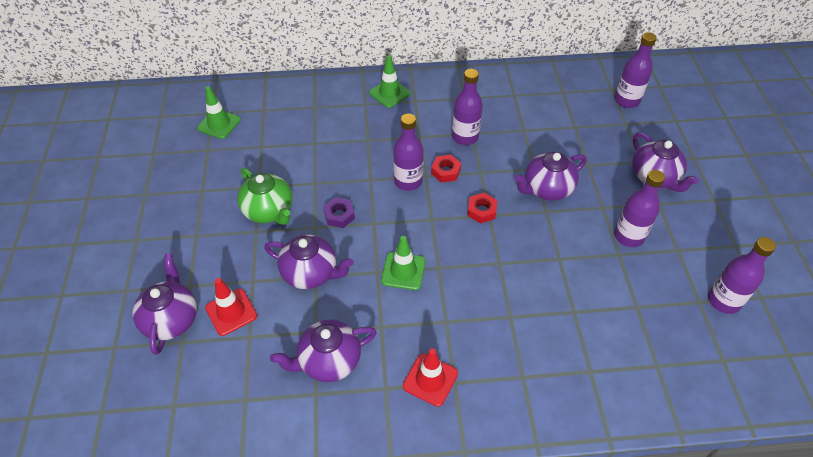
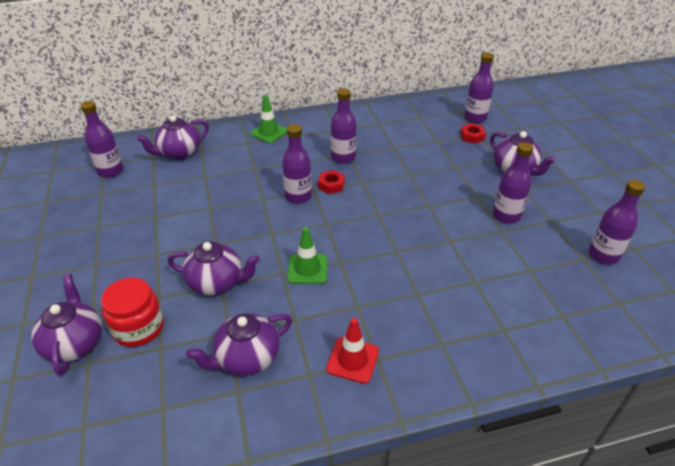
camera: 10 degrees left, 10 degrees down
green traffic cone [197,86,241,139] -> purple bottle [81,101,123,178]
red traffic cone [205,278,257,336] -> red jar [101,278,164,347]
green teapot [237,168,292,225] -> none
purple nut [323,198,355,228] -> none
red nut [467,193,497,224] -> red nut moved to [460,123,486,144]
purple teapot [514,152,587,201] -> purple teapot moved to [136,115,209,160]

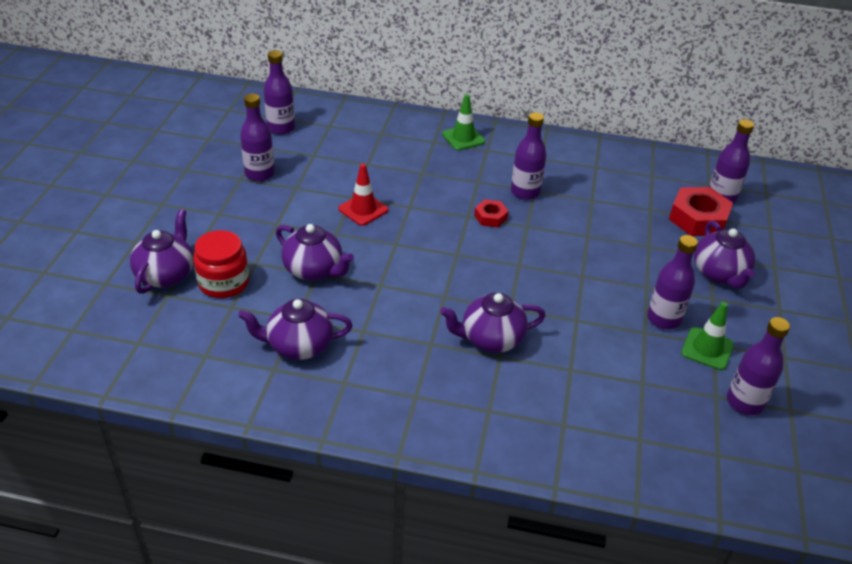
camera: 25 degrees right, 0 degrees up
purple teapot [136,115,209,160] -> purple teapot moved to [440,293,545,353]
purple bottle [282,124,312,204] -> purple bottle moved to [240,93,275,181]
green traffic cone [288,227,327,284] -> green traffic cone moved to [681,302,734,370]
red traffic cone [326,318,379,384] -> red traffic cone moved to [338,164,388,226]
red nut [460,123,486,144] -> red nut [669,187,733,236], size x1.87

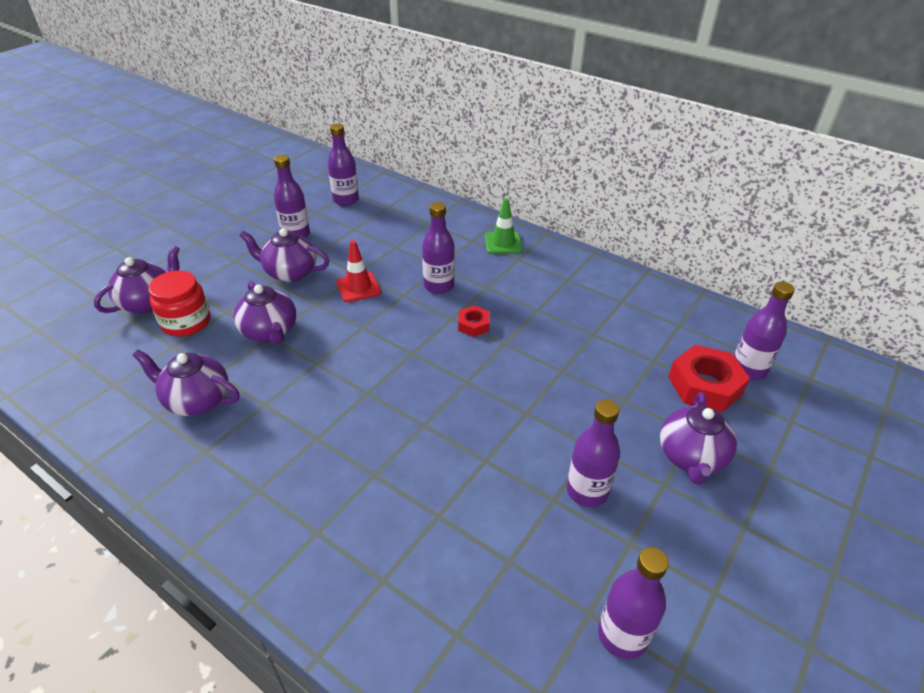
camera: 25 degrees right, 0 degrees up
purple teapot [440,293,545,353] -> purple teapot moved to [239,228,329,282]
purple bottle [511,112,546,200] -> purple bottle moved to [422,202,455,294]
green traffic cone [681,302,734,370] -> none

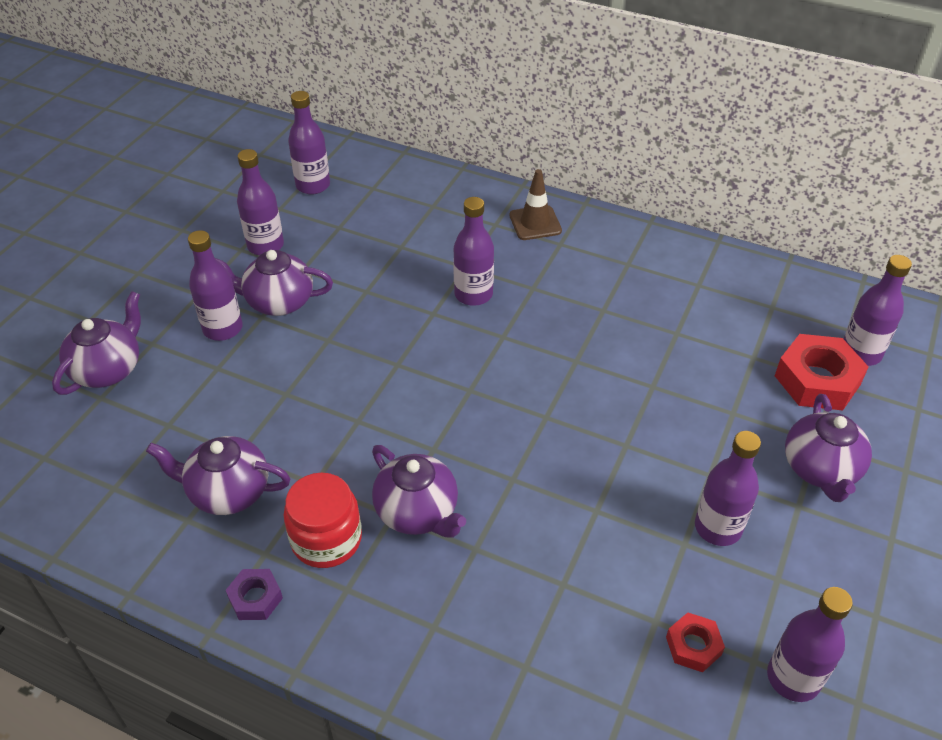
camera: 10 degrees left, 5 degrees up
red jar [149,270,210,337] -> red jar moved to [284,473,362,568]
purple teapot [233,281,296,344] -> purple teapot moved to [372,445,466,538]
red traffic cone [336,240,381,302] -> none
red nut [458,306,490,337] -> red nut moved to [666,613,725,672]
green traffic cone [485,198,522,254] -> brown traffic cone [509,169,562,240]
none -> purple bottle [188,230,243,341]
none -> purple nut [226,569,283,620]

